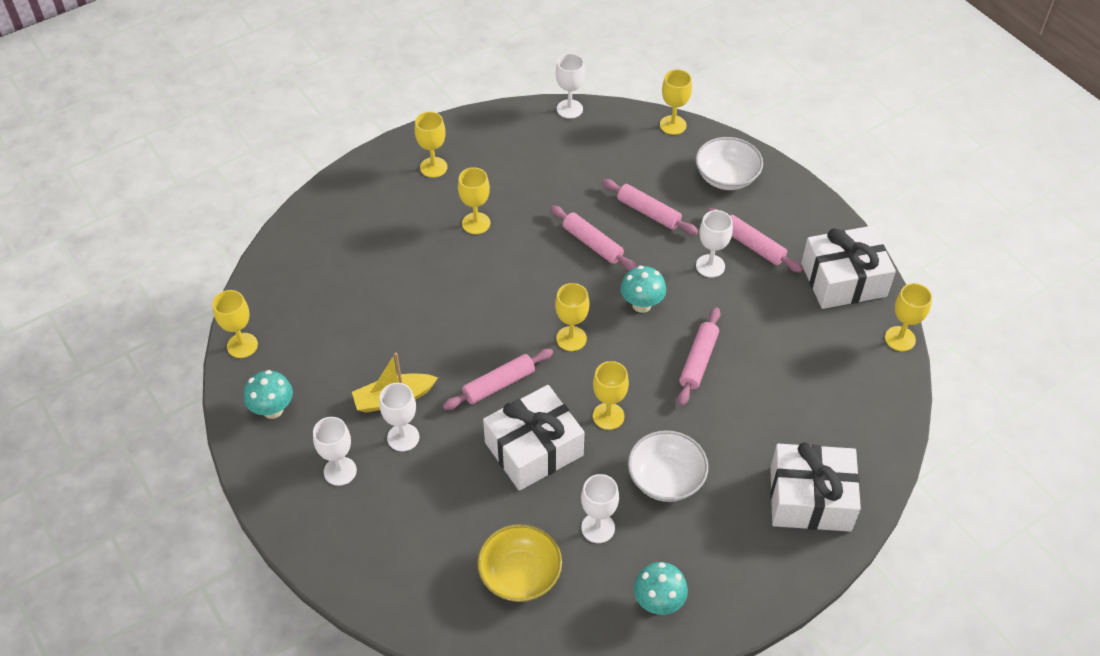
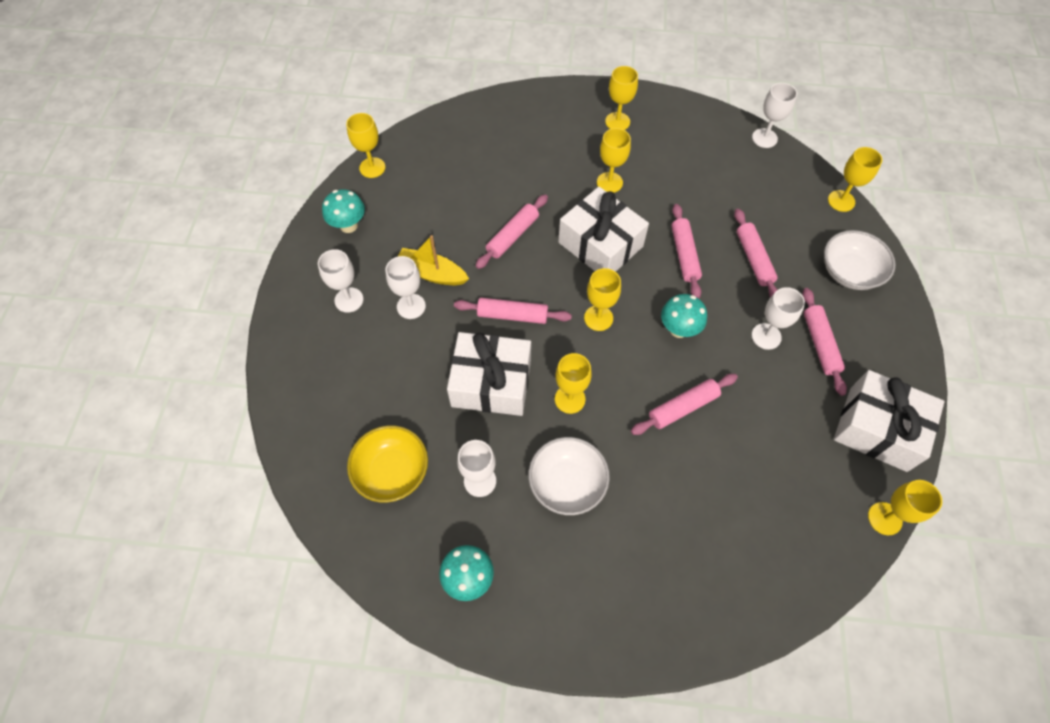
camera: 40 degrees right, 10 degrees up
white gift [770,442,861,532] -> white gift moved to [558,187,649,272]
none -> pink rolling pin [475,194,548,269]

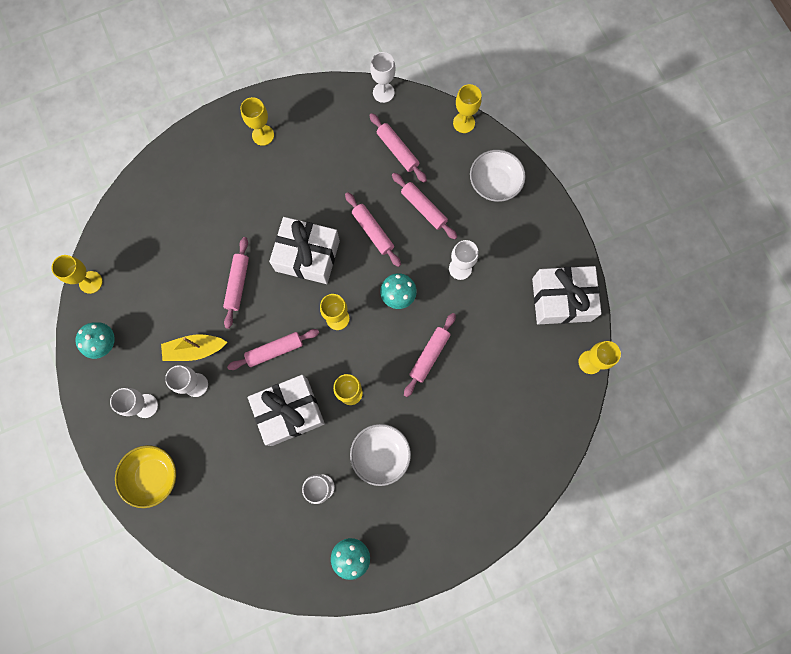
camera: 30 degrees left, 15 degrees up
yellow bowl [347,425,428,503] -> yellow bowl moved to [115,445,176,508]
yellow goblet [597,128,631,193] -> none
pink rolling pin [802,288,847,396] -> pink rolling pin moved to [369,113,427,183]

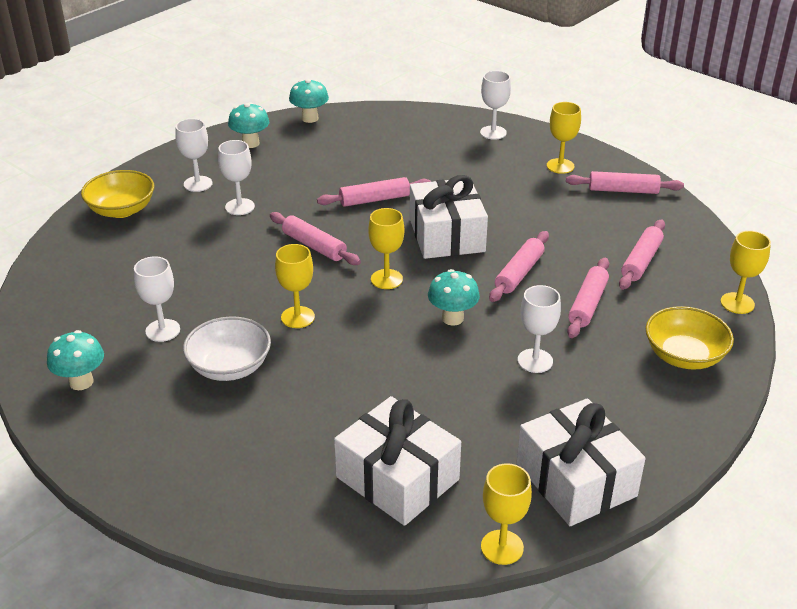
camera: 65 degrees right, 40 degrees down
yellow goblet [51,255,103,294] -> turquoise mushroom [289,79,329,123]
yellow boat [161,334,227,361] -> none
white gift [248,375,325,446] -> white gift moved to [334,396,461,526]
white goblet [370,52,396,103] -> white goblet moved to [480,71,511,140]
pink rolling pin [404,313,456,397] -> pink rolling pin moved to [566,171,684,194]
white bowl [470,150,526,202] -> yellow bowl [646,306,734,370]

